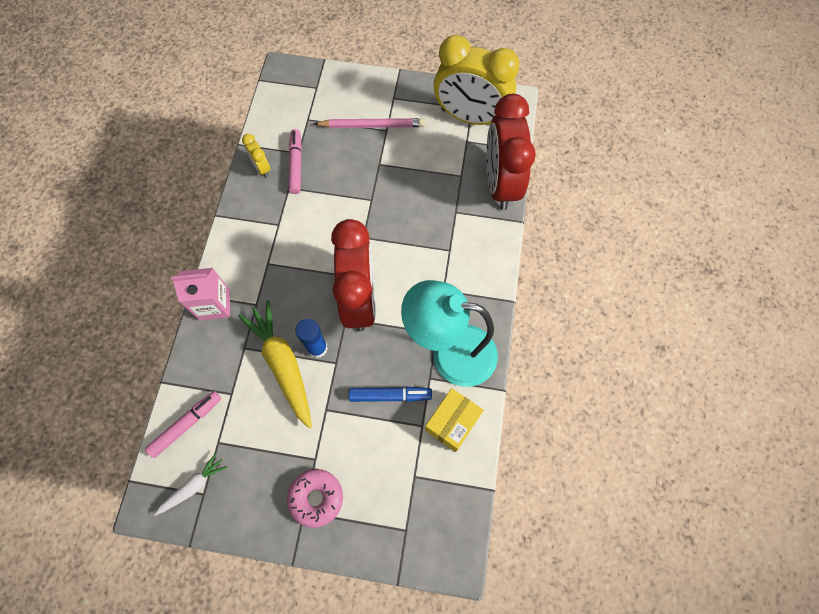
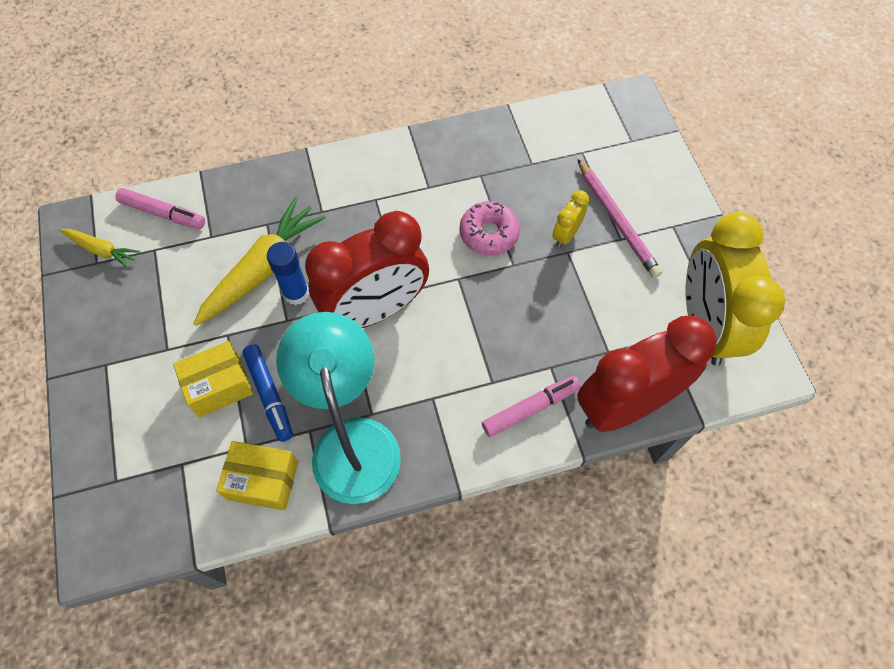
camera: 65 degrees right, 5 degrees down
white carrot [154,453,227,516] -> yellow carrot [60,229,140,269]
pink carton [171,268,230,321] -> none
yellow clock [242,134,271,177] -> yellow clock moved to [552,190,589,248]
pink donut [287,469,343,528] -> pink donut moved to [460,201,520,256]
pink marker [289,129,302,194] -> pink marker moved to [482,376,581,437]
none -> yellow box [173,341,253,417]

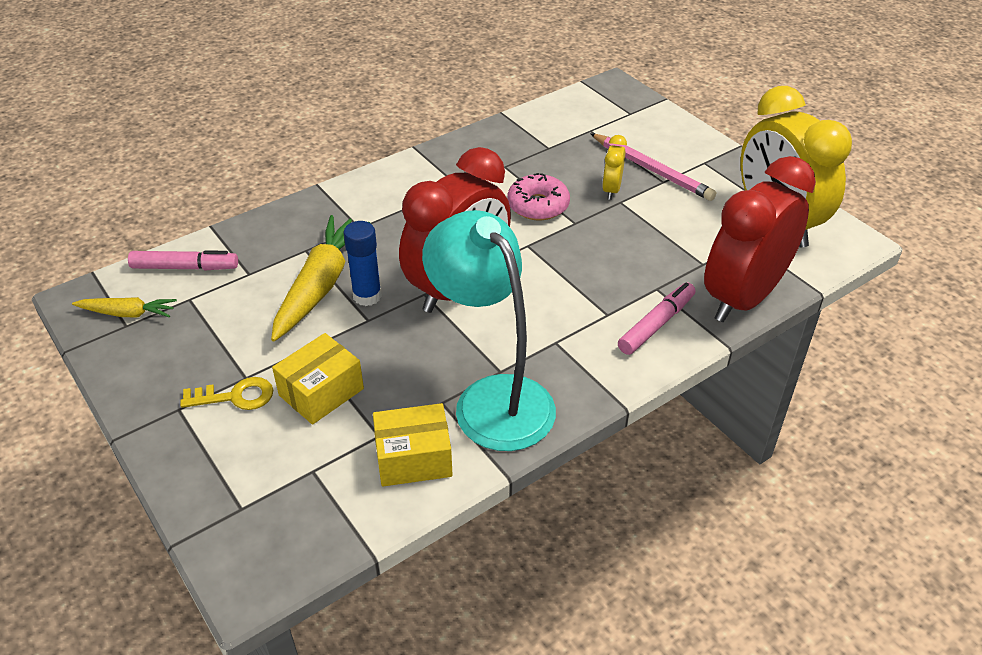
camera: 20 degrees left, 20 degrees down
blue marker [243,344,293,442] -> none
none -> yellow key [180,377,273,410]

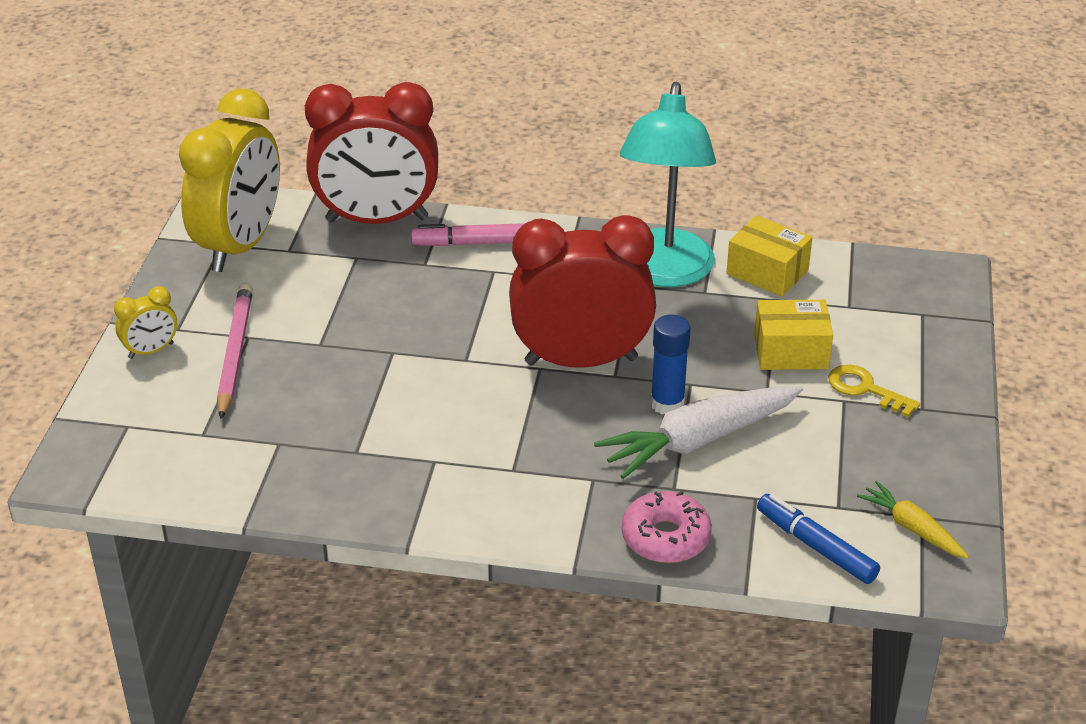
camera: 135 degrees left, 5 degrees down
pink marker [128,250,238,270] -> blue marker [757,494,880,584]
yellow carrot [271,215,370,341] -> white carrot [594,386,803,479]
pink donut [507,173,570,220] -> pink donut moved to [622,491,712,563]
yellow clock [602,135,627,200] -> yellow clock moved to [114,286,177,359]

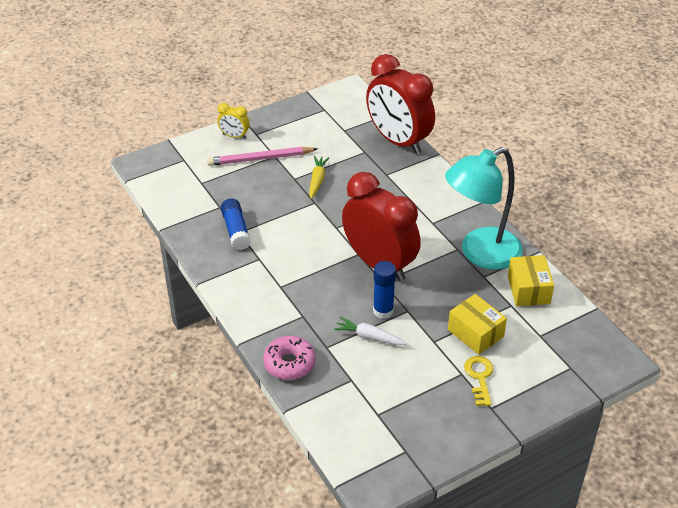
camera: 50 degrees right, 5 degrees up
yellow clock [179,89,280,272] -> none
pink pencil [217,283,253,419] -> pink pencil turned 150 degrees counterclockwise [207,147,318,166]
pink marker [411,223,525,246] -> none
white carrot [594,386,803,479] -> white carrot [334,317,407,345], size x0.54
blue marker [757,494,880,584] -> none
yellow carrot [857,481,969,559] -> yellow carrot moved to [309,156,329,199]
none -> blue glue stick [221,198,251,250]

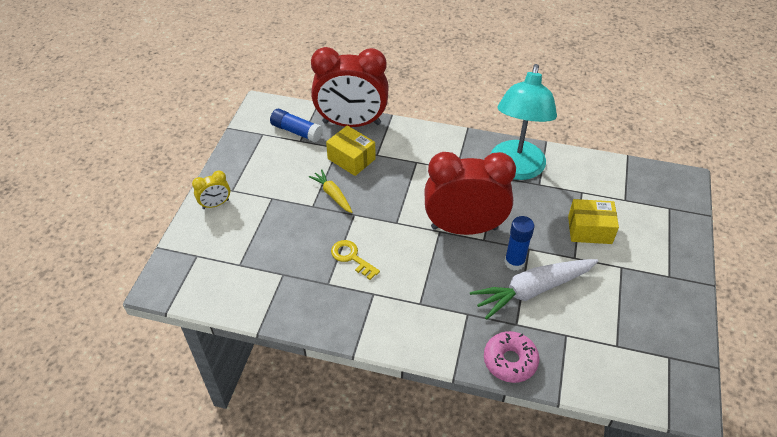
camera: 45 degrees left, 5 degrees up
pink pencil [207,147,318,166] -> none
blue glue stick [221,198,251,250] -> blue glue stick moved to [270,109,323,142]
white carrot [334,317,407,345] -> white carrot [470,259,598,320], size x1.86
yellow key [464,356,493,406] -> yellow key moved to [331,240,380,280]
yellow box [508,255,554,306] -> yellow box moved to [326,126,376,176]

